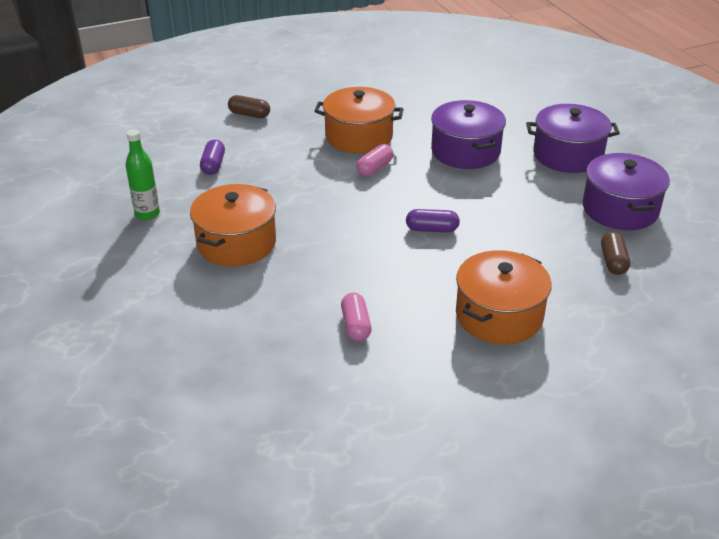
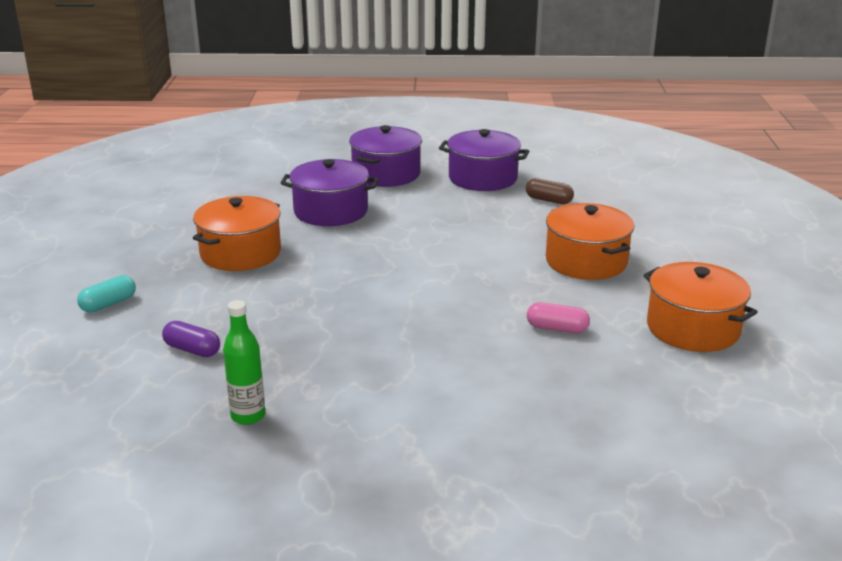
camera: 65 degrees left, 10 degrees down
orange pot [190,184,276,267] -> orange pot moved to [643,262,758,352]
brown capsule [228,95,270,118] -> turquoise capsule [77,275,136,313]
pink capsule [356,144,393,177] -> none
purple capsule [406,209,460,232] -> none

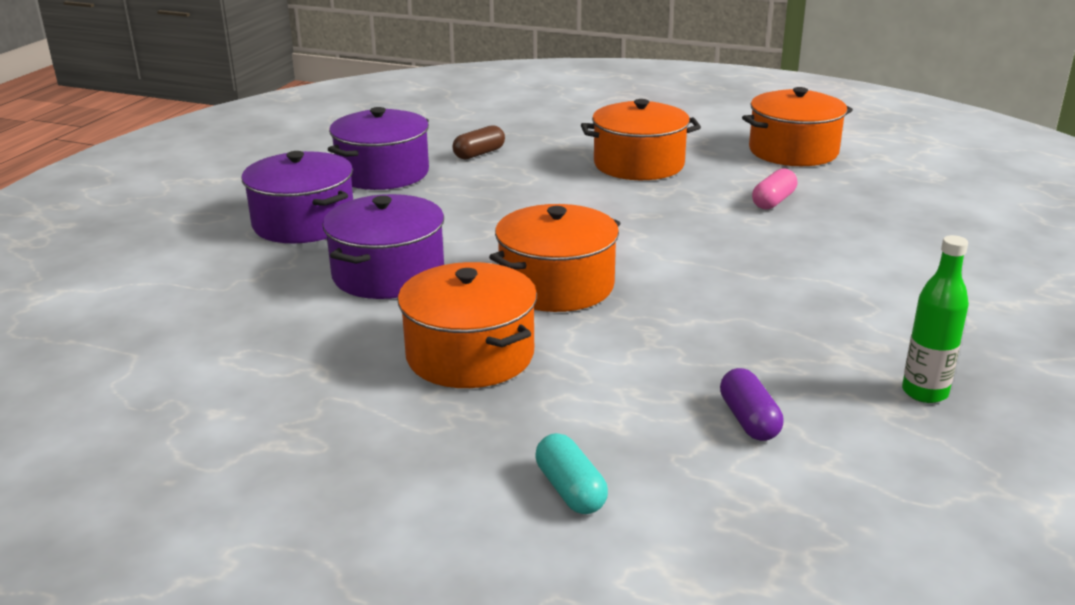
camera: 70 degrees left, 0 degrees up
purple capsule [162,321,220,357] -> purple capsule turned 60 degrees counterclockwise [720,368,784,441]
none -> orange pot [489,204,621,312]

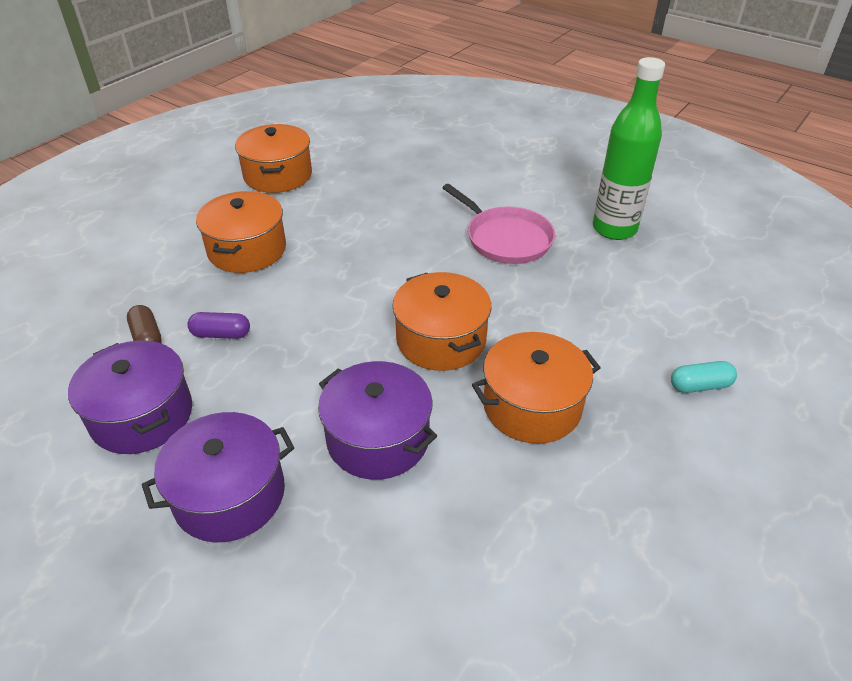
camera: 75 degrees left, 15 degrees up
purple capsule [720,368,784,441] -> purple capsule moved to [187,312,250,339]
pink capsule [752,169,797,209] -> none
green bottle [902,235,969,403] -> green bottle [593,57,665,240], size x1.81
none -> pink pan [442,184,555,264]

